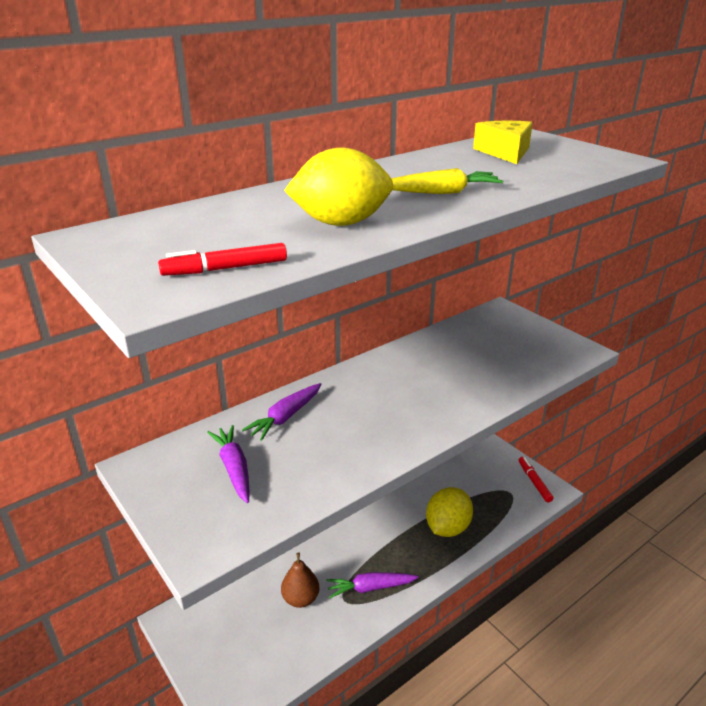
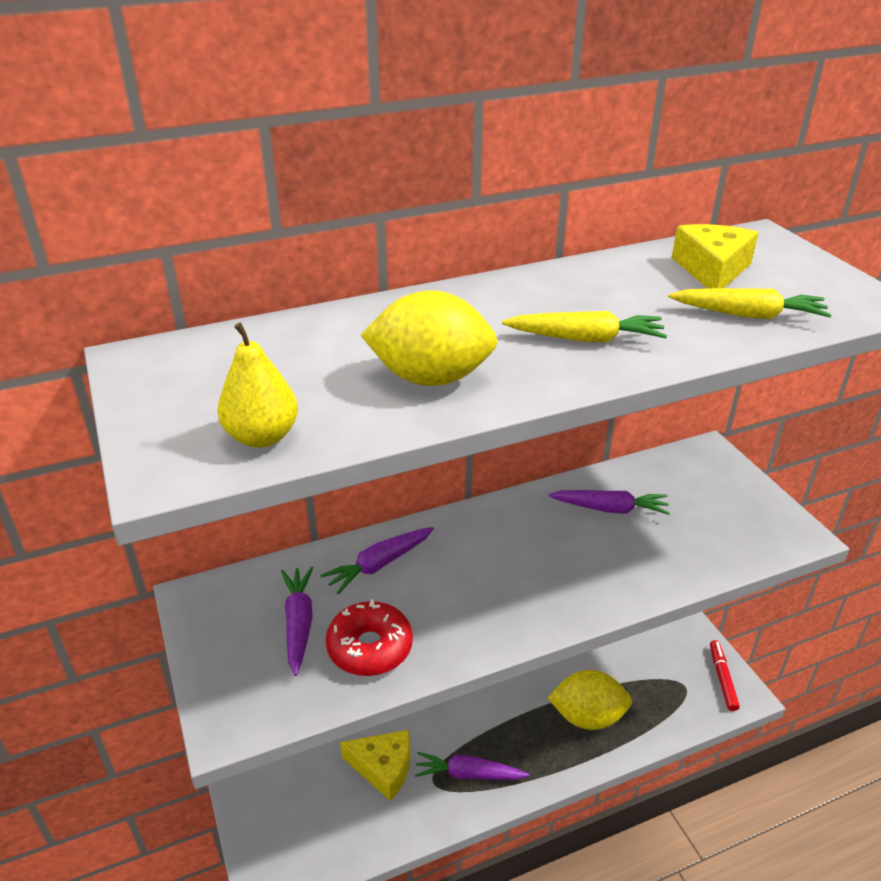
camera: 15 degrees right, 5 degrees up
red marker [158,243,287,276] -> yellow pear [218,323,298,448]
brown pear [281,553,319,608] -> yellow cheese [340,730,411,801]
yellow lemon [426,487,473,537] -> yellow lemon turned 45 degrees clockwise [548,670,632,730]
none -> red donut [326,599,413,676]
none -> purple carrot [548,490,670,515]
none -> yellow carrot [668,288,832,319]

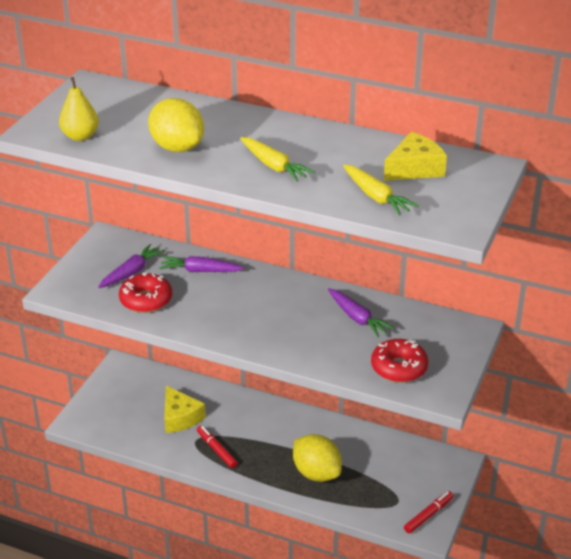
camera: 45 degrees right, 0 degrees up
purple carrot [415,752,529,780] -> red marker [197,426,238,468]
none -> red donut [371,339,428,383]

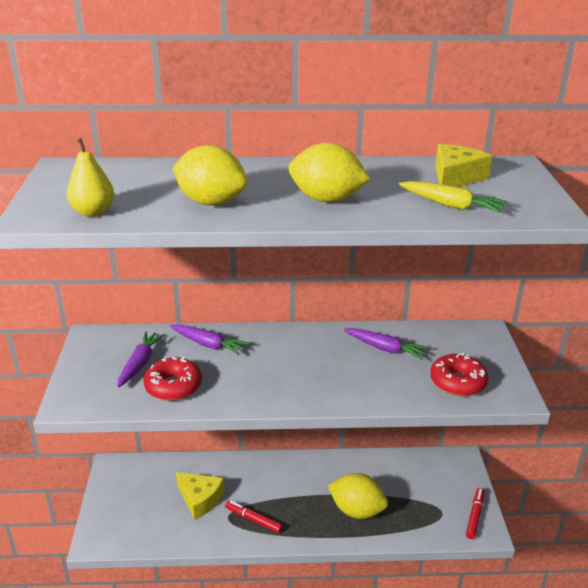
camera: 25 degrees left, 5 degrees down
purple carrot [159,256,244,272] -> purple carrot turned 135 degrees counterclockwise [170,324,249,355]
yellow carrot [240,137,315,182] -> yellow lemon [289,143,371,202]

